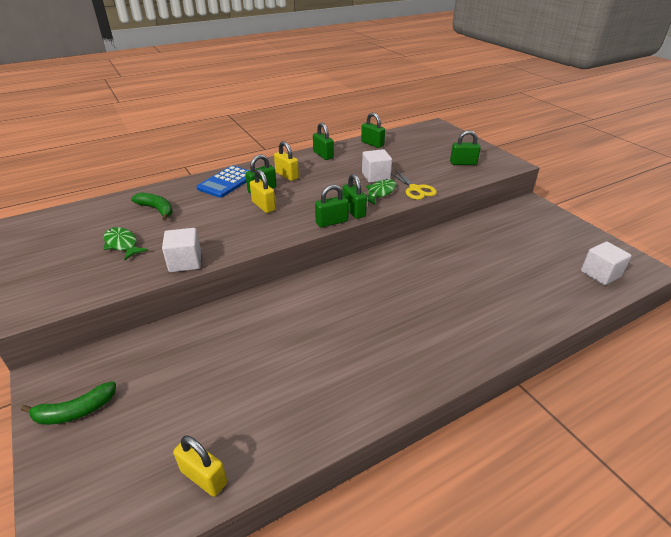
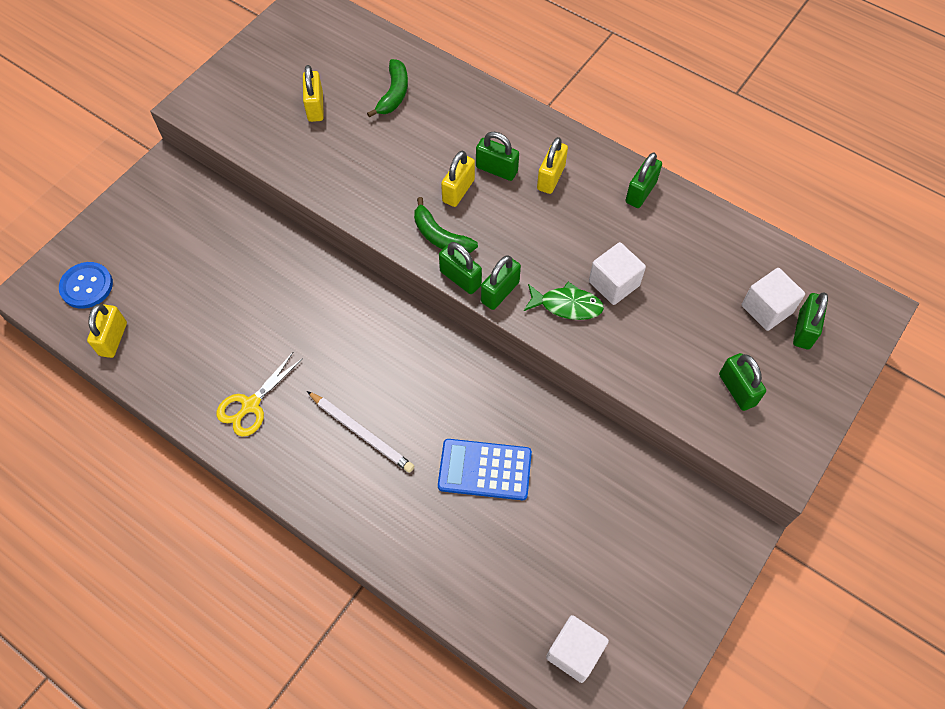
camera: 65 degrees right, 25 degrees up
green banana [21,381,116,425] -> green banana moved to [414,197,478,253]
green fish [104,227,148,260] -> yellow padlock [303,65,324,122]
white cube [162,228,201,272] -> white cube moved to [742,268,805,331]
blue calculator [196,165,250,198] -> blue calculator moved to [438,439,532,500]
green padlock [361,113,385,148] -> green padlock moved to [793,292,828,349]
yellow scissors [391,169,437,200] -> yellow scissors moved to [216,352,303,437]
none -> blue button [59,262,113,309]
none -> white pencil [307,391,414,473]

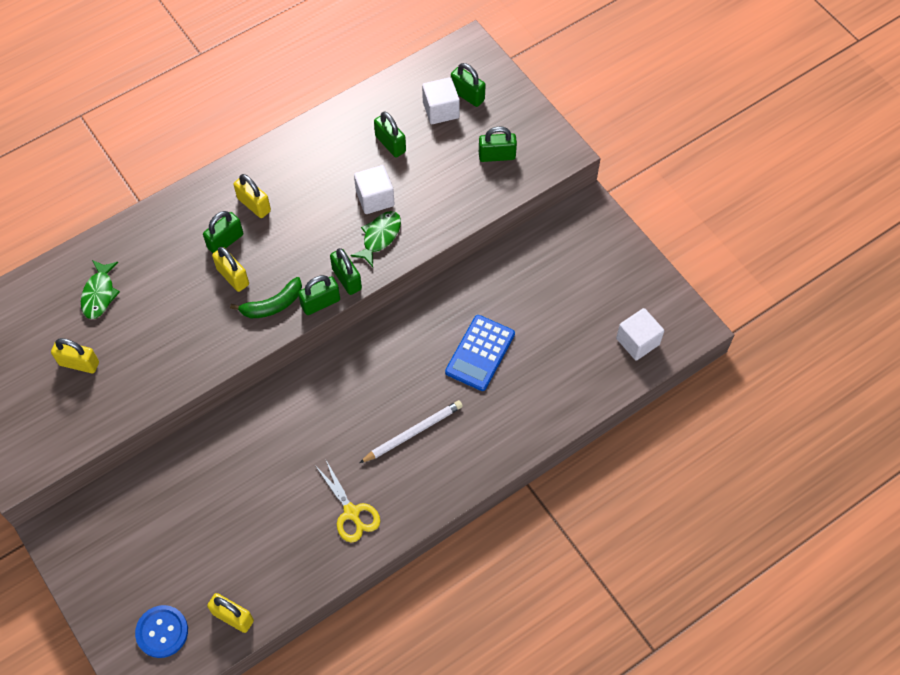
camera: 70 degrees left, 0 degrees up
green banana [367,59,408,118] -> green fish [81,260,120,319]
green padlock [625,152,662,208] -> green padlock moved to [374,112,406,158]

